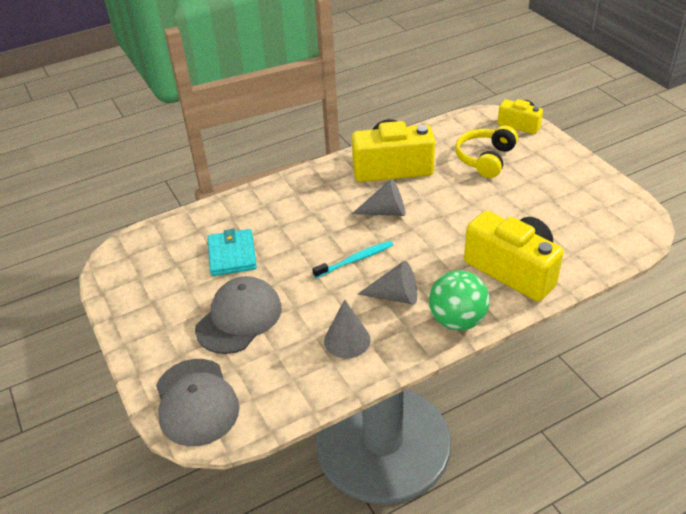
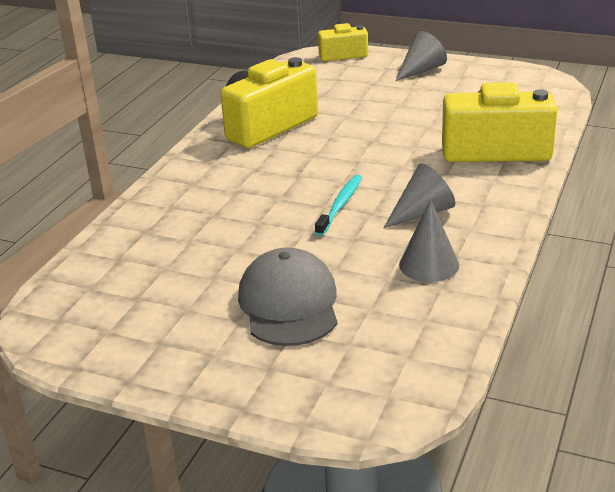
camera: 40 degrees left, 10 degrees down
grey cap [156,359,240,446] -> none
turquoise wallet [208,229,257,276] -> none
grey cone [352,179,405,216] -> grey cone moved to [395,31,447,81]
green ball [429,270,490,331] -> none
yellow headphones [455,125,518,178] -> none

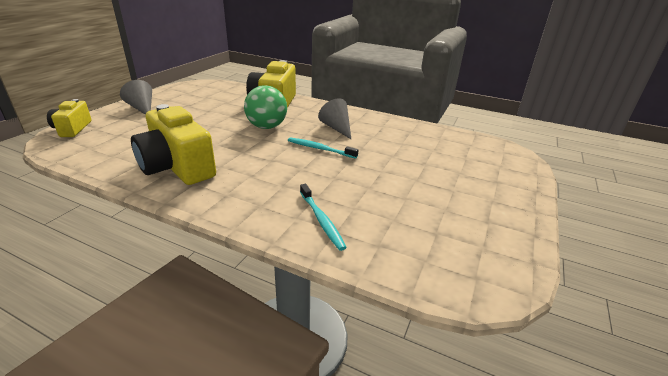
camera: 90 degrees left, 0 degrees up
grey cap [238,247,337,346] -> none
grey cone [399,199,459,282] -> none
none -> green ball [244,85,287,129]
none -> turquoise toothbrush [300,184,347,251]

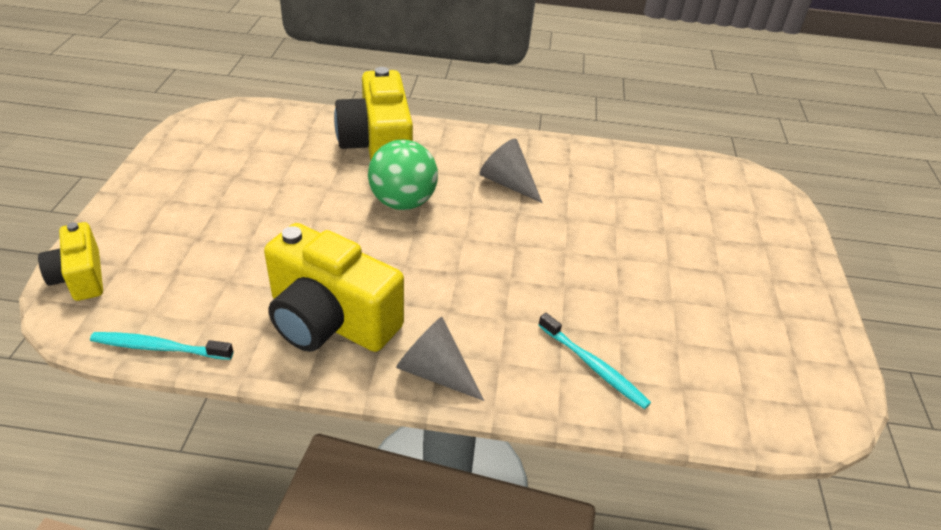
camera: 20 degrees left, 10 degrees up
grey cone [120,80,152,115] -> grey cone moved to [396,317,484,401]
turquoise toothbrush [288,137,358,159] -> turquoise toothbrush moved to [90,332,233,360]

